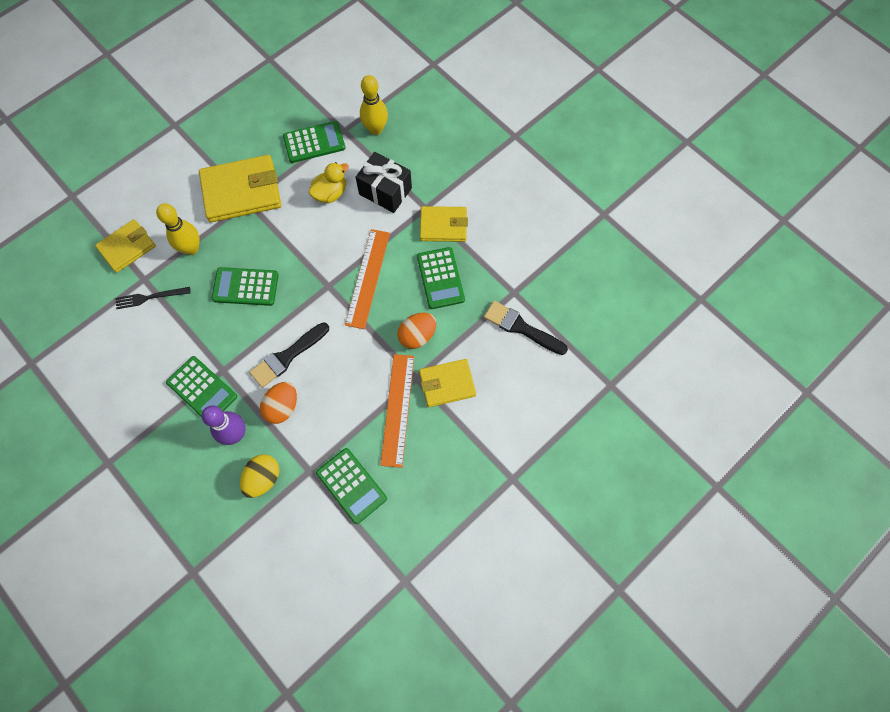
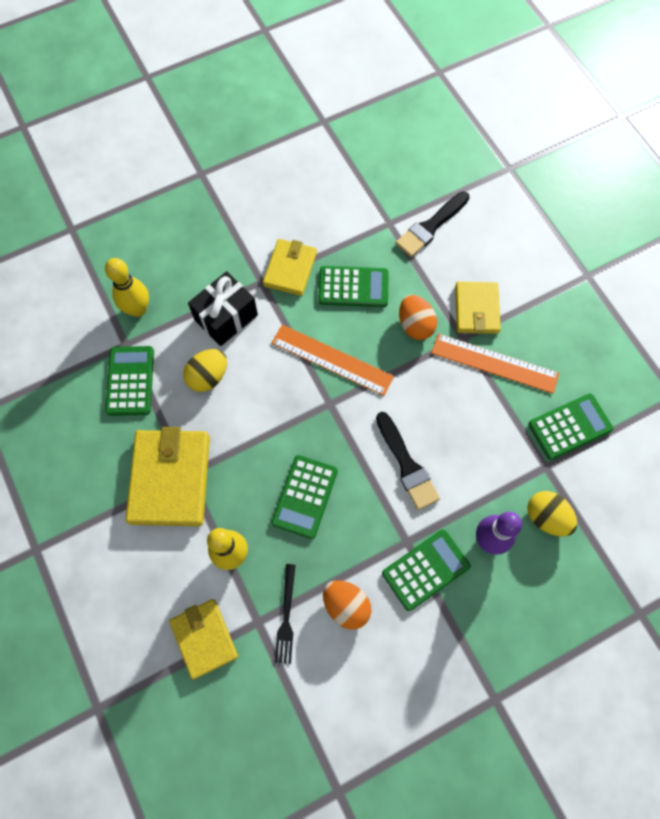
camera: 75 degrees left, 0 degrees up
orange egg [260,382,297,424] -> orange egg moved to [323,580,371,630]
yellow duck [309,162,349,203] -> yellow egg [183,349,227,392]

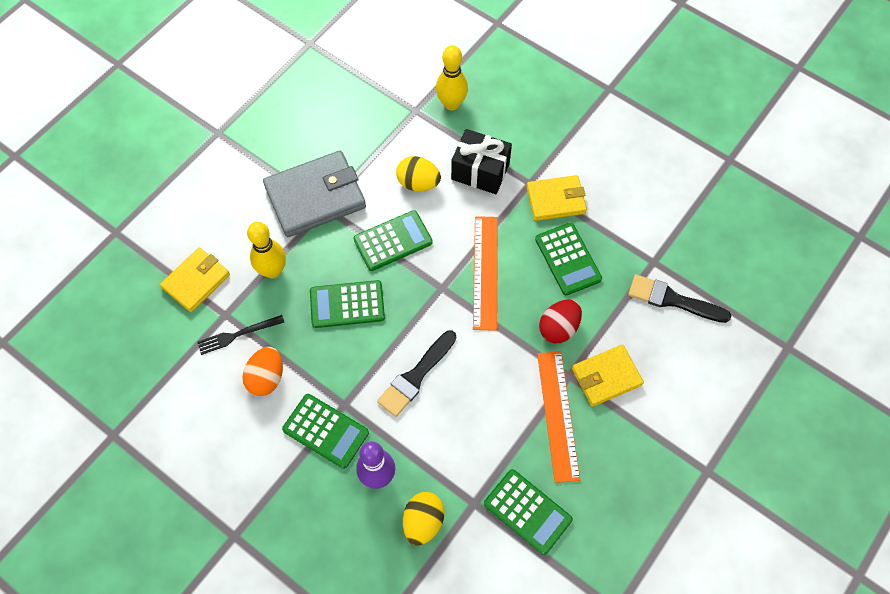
camera: 65 degrees right, 5 degrees down
green calculator [105,346,154,416] -> green calculator moved to [354,210,433,271]
yellow wallet [125,427,210,526] -> grey wallet [263,151,366,237]
orange egg [399,295,437,340] -> red egg [539,300,582,343]

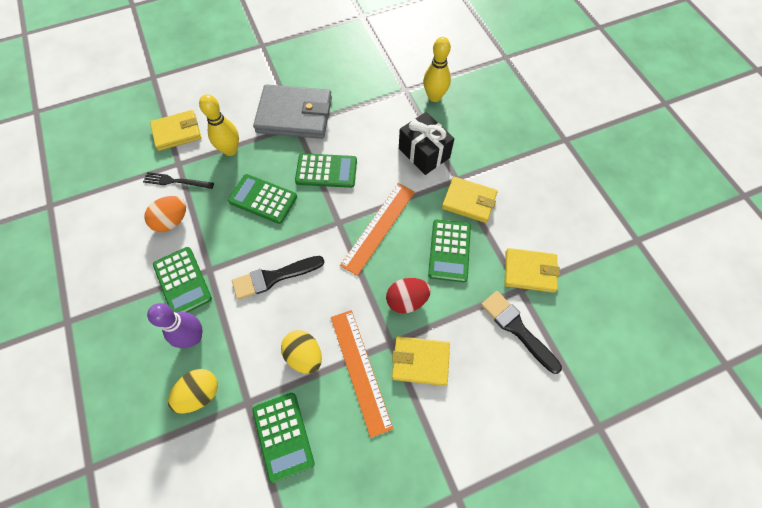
camera: 30 degrees right, 0 degrees up
yellow egg [396,156,441,191] -> yellow egg moved to [281,330,322,374]
orange ruler [537,351,580,483] -> orange ruler turned 45 degrees counterclockwise [331,310,393,438]
none -> yellow wallet [504,248,560,293]

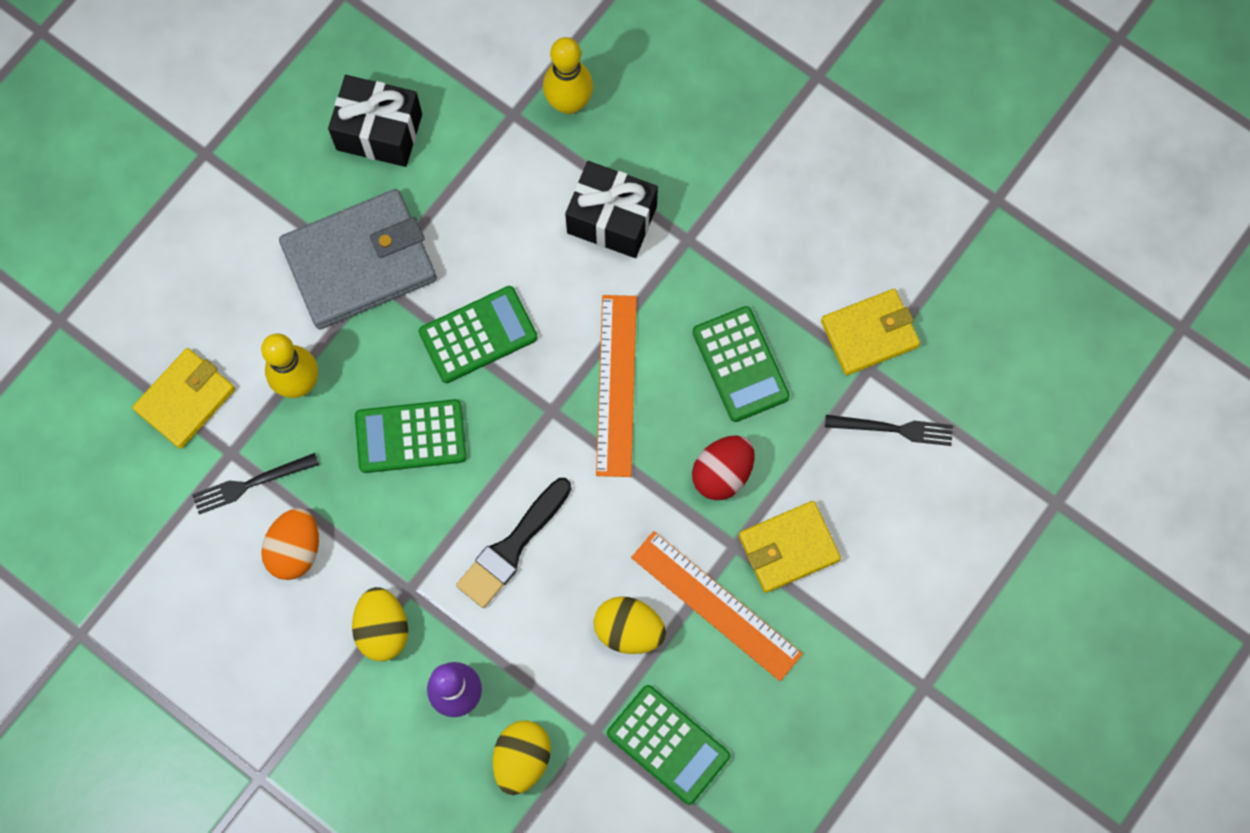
camera: 30 degrees left, 10 degrees up
green calculator [153,247,212,313] -> yellow egg [352,587,408,661]
yellow wallet [442,177,497,223] -> none
black brush [481,291,562,374] -> black fork [825,415,953,446]
none -> black gift [328,75,422,167]

